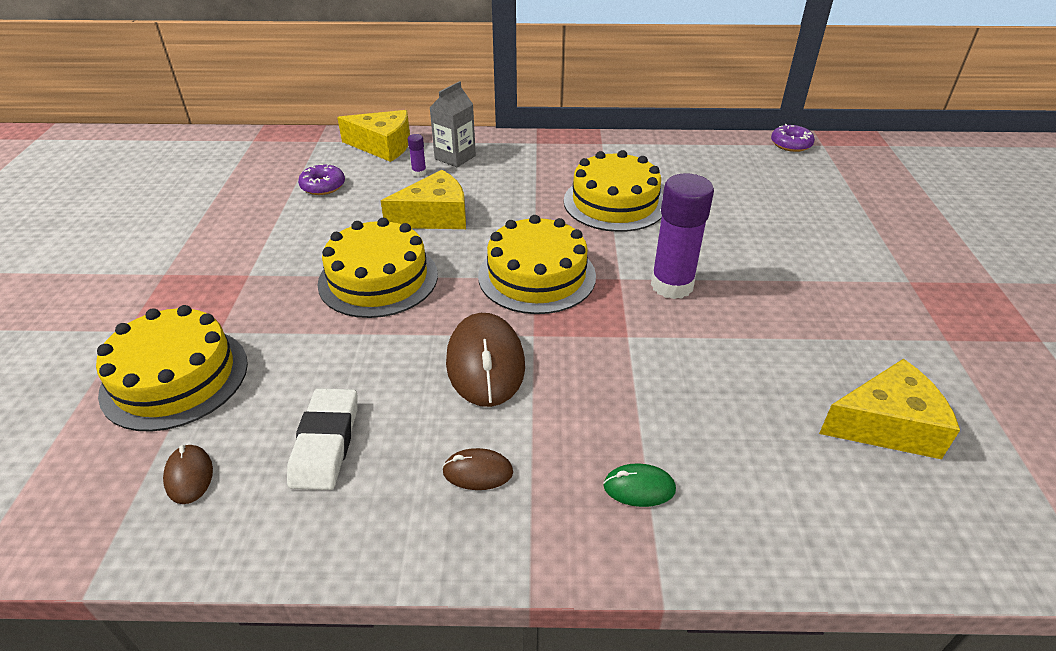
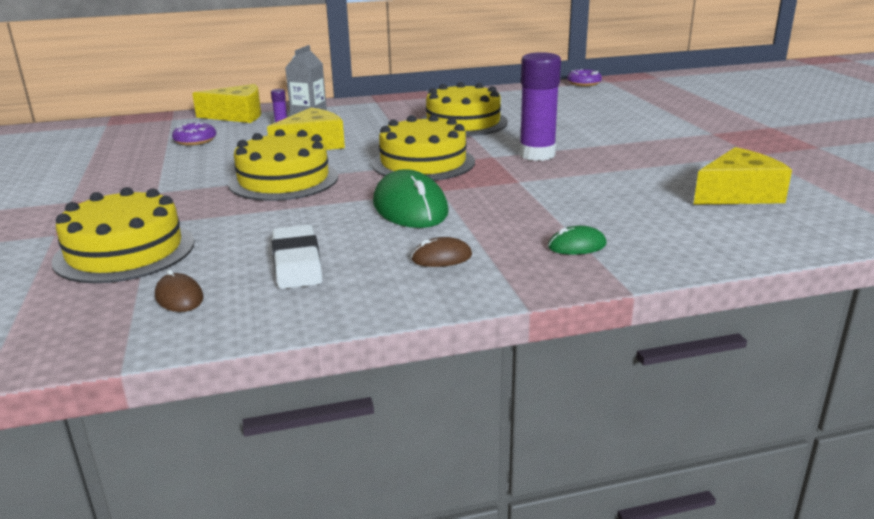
camera: 15 degrees left, 15 degrees down
brown mouse [446,313,525,407] -> green mouse [373,169,449,228]

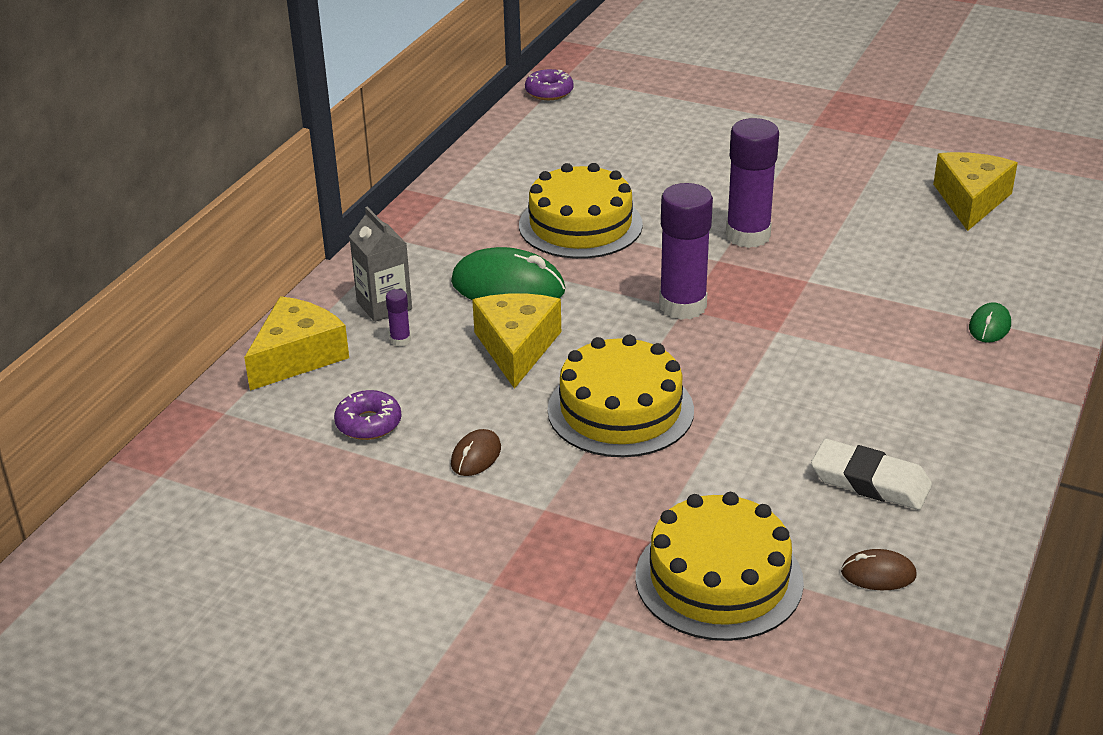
camera: 50 degrees left, 10 degrees up
yellow cake [372,115,475,181] -> purple glue stick [659,183,713,320]
green mouse [373,169,449,228] -> green mouse moved to [451,247,565,300]
brown mouse [411,237,472,267] -> brown mouse moved to [451,429,501,476]

